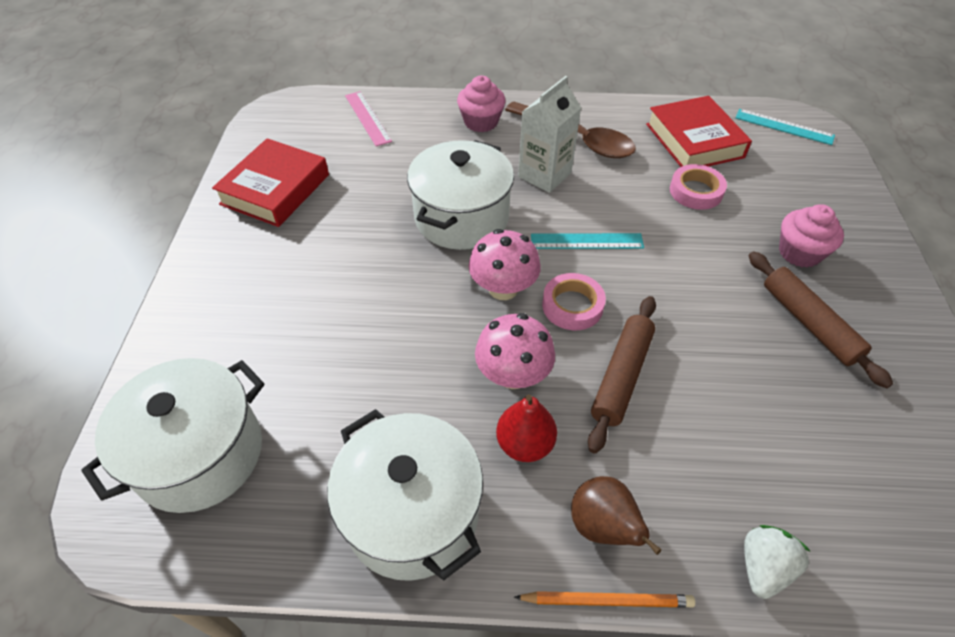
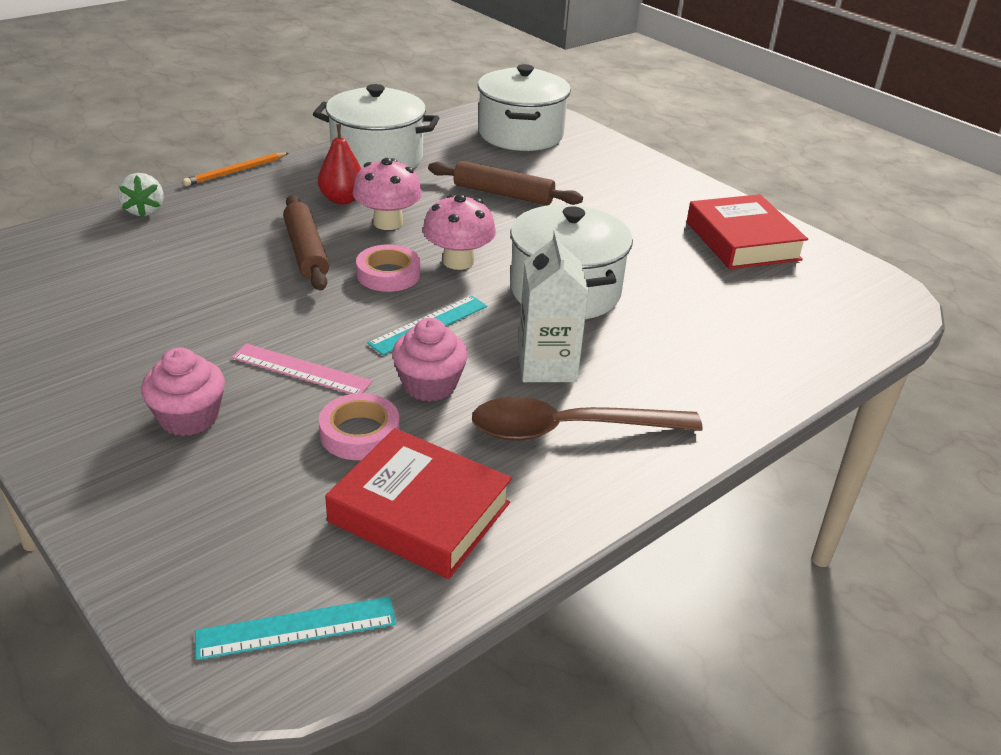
camera: 135 degrees right, 15 degrees down
pink ruler [345,91,392,146] -> pink ruler moved to [232,343,372,394]
pink cupcake [457,76,506,132] -> pink cupcake moved to [392,318,468,402]
brown pear [571,476,662,555] -> none
brown rolling pin [749,251,893,388] -> brown rolling pin moved to [428,161,583,205]

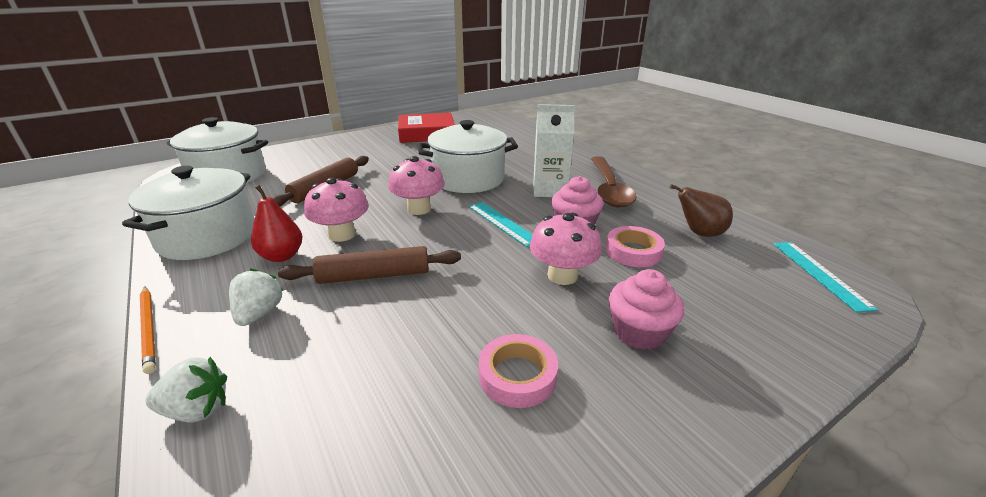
camera: 80 degrees left, 5 degrees down
pink ruler [232,343,372,394] -> pink mushroom [530,213,602,285]
red book [325,428,512,579] -> brown pear [670,184,733,237]
pink tape [356,244,420,292] -> pink tape moved to [479,334,558,408]
none -> white strawberry [229,268,284,326]

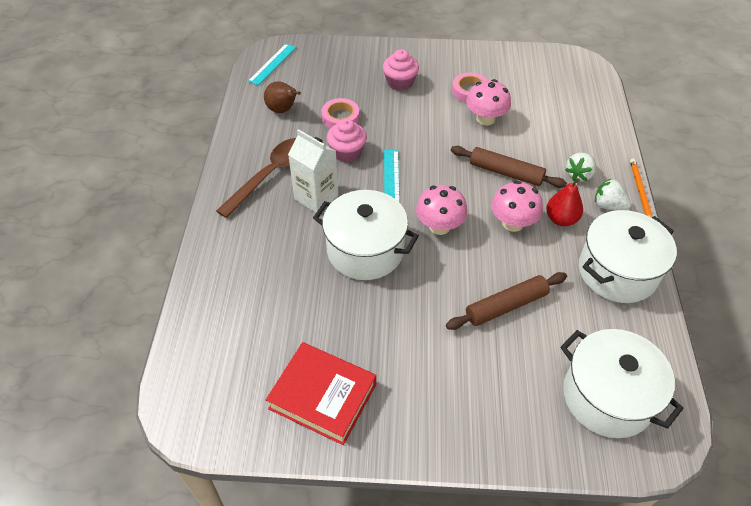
camera: 145 degrees left, 20 degrees up
white strawberry [146,357,227,423] -> white strawberry moved to [595,179,631,210]
pink mushroom [530,213,602,285] -> pink mushroom moved to [466,79,511,126]

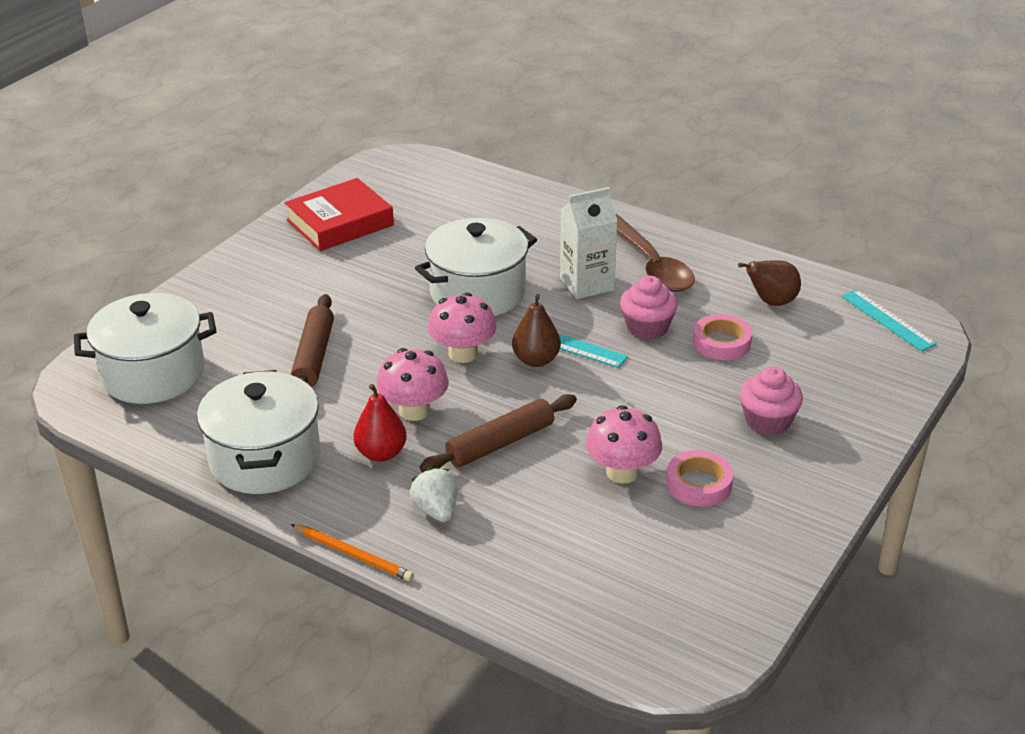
camera: 120 degrees right, 15 degrees down
white strawberry [595,179,631,210] -> none
none -> brown pear [512,294,561,367]

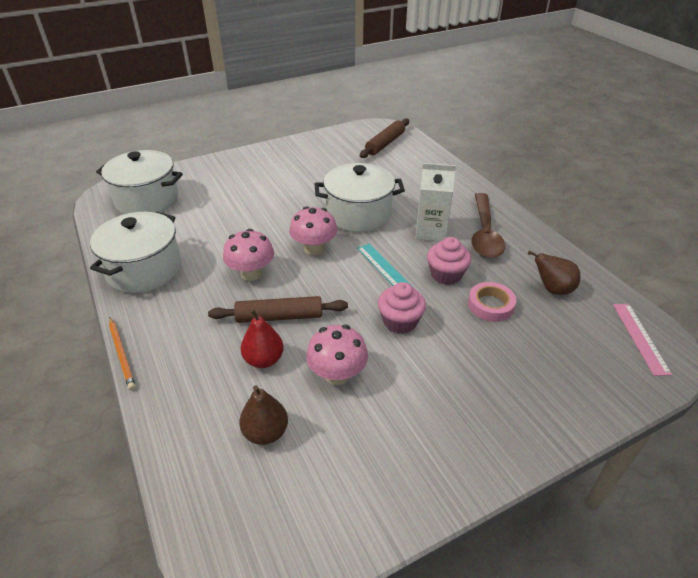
camera: 30 degrees right, 5 degrees up
red book [285,178,394,251] -> none
brown rolling pin [291,294,334,387] -> brown rolling pin moved to [360,118,409,158]
red pear [353,384,407,462] -> red pear moved to [241,309,284,368]
white strawberry [410,468,457,522] -> none
brown pear [512,294,561,367] -> brown pear moved to [239,385,288,445]
pink tape [666,450,733,507] -> none
pink cupcake [740,366,803,435] -> pink cupcake moved to [378,282,426,334]
turquoise ruler [841,290,937,351] -> pink ruler [613,304,672,376]

